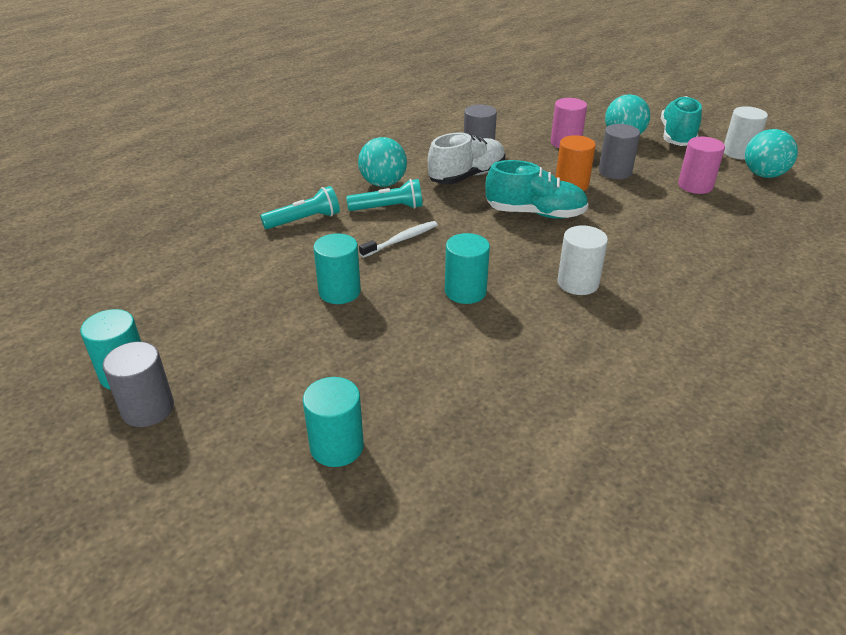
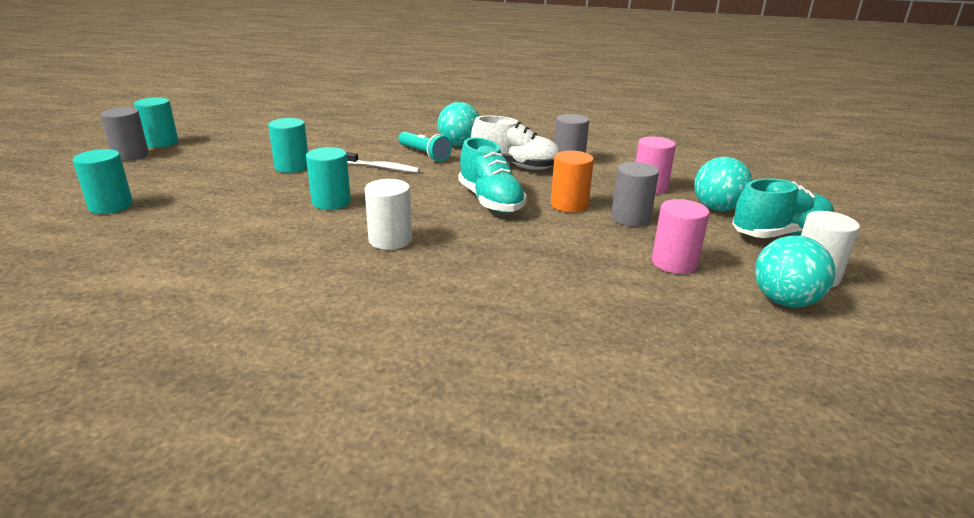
camera: 55 degrees right, 10 degrees down
turquoise flashlight [260,186,340,229] -> none

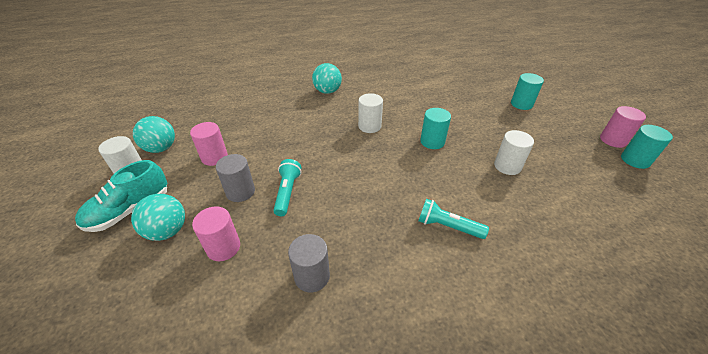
camera: 155 degrees right, 15 degrees up
grey cylinder [100,107,149,161] -> pink cylinder [600,106,646,148]
turquoise cylinder [268,118,308,173] -> white cylinder [494,130,534,175]
white toothbrush [346,152,420,173] -> none
turquoise ball [438,102,479,147] -> turquoise ball moved to [312,63,342,94]
turquoise shoe [459,137,527,213] -> none
white shoe [471,116,560,170] -> none
orange cylinder [551,151,594,212] -> turquoise flashlight [273,159,301,216]

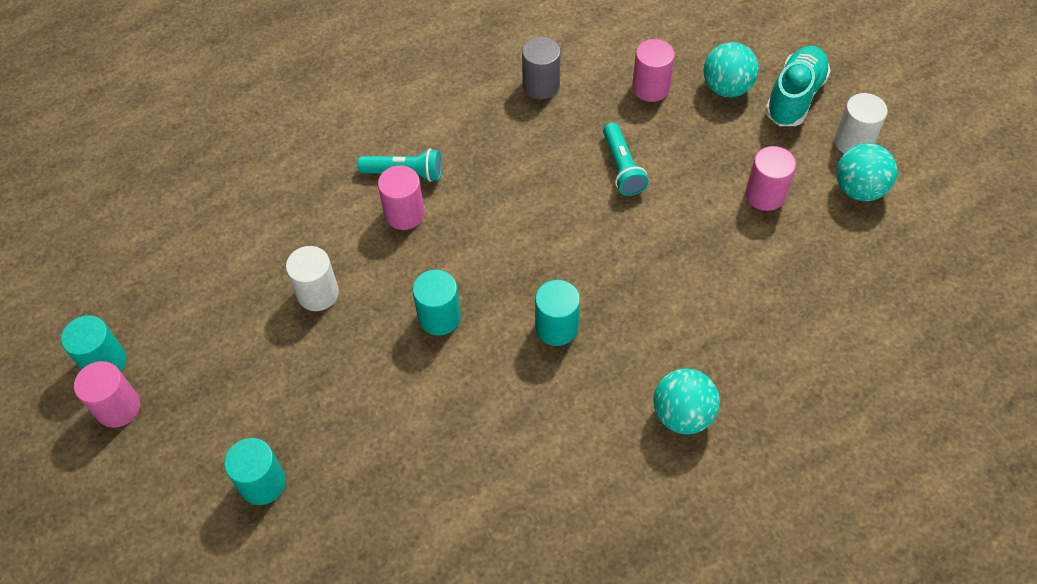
camera: 165 degrees right, 15 degrees up
grey cylinder [216,154,255,202] -> none
white cylinder [358,93,383,133] -> turquoise cylinder [535,280,580,346]
none -> pink cylinder [378,165,425,230]

